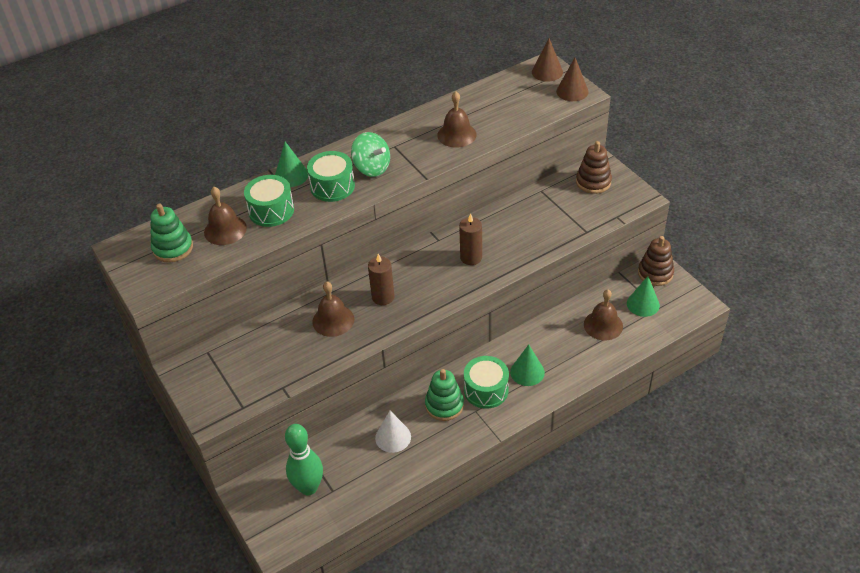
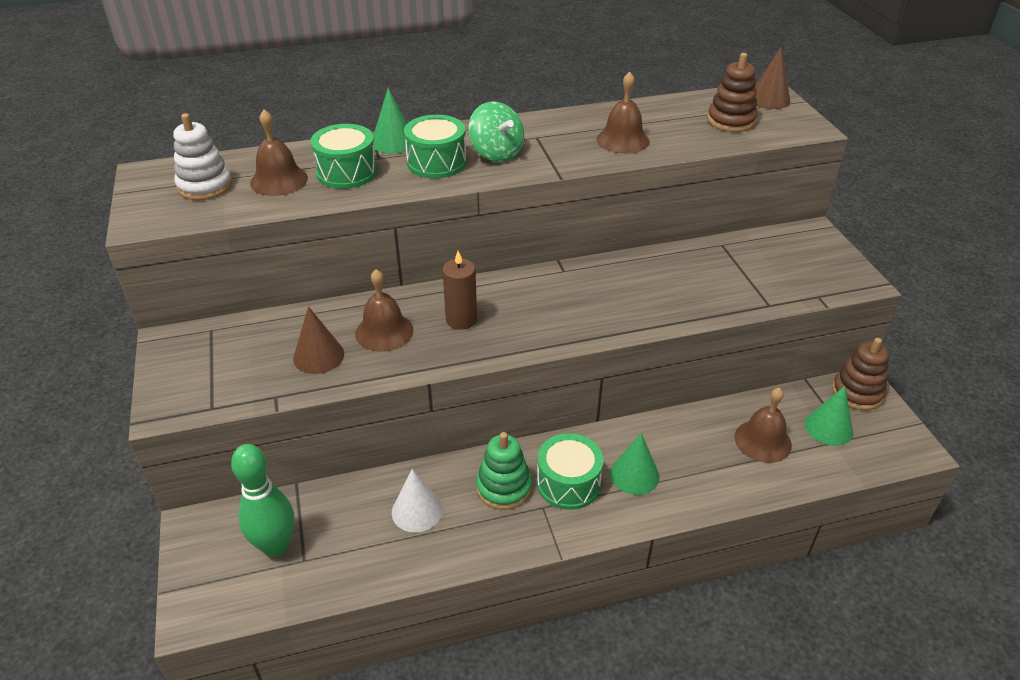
camera: 15 degrees right, 5 degrees down
green stacking toy [150,204,193,263] -> white stacking toy [173,113,232,200]
brown candle [459,213,482,265] -> none
brown cone [556,58,589,101] -> brown cone moved to [293,306,344,374]
brown stacking toy [576,141,612,194] -> brown stacking toy moved to [707,53,758,132]

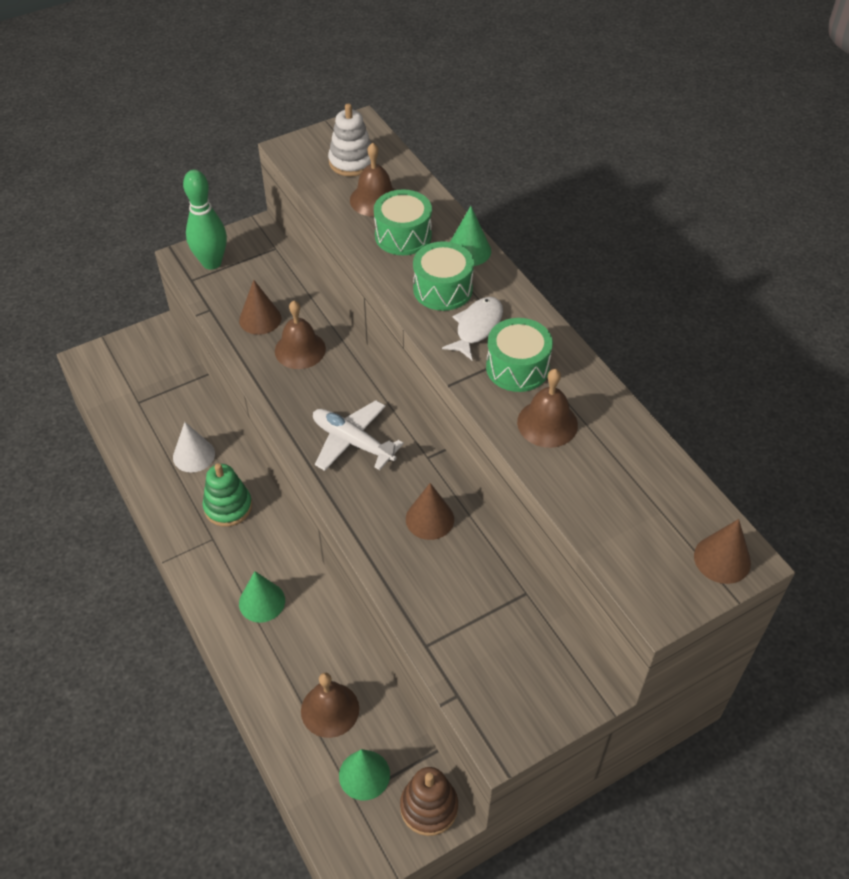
camera: 75 degrees right, 10 degrees up
green bowling pin [231,444,294,557] -> green bowling pin moved to [183,170,227,270]
brown candle [442,251,477,330] -> none
green spinning top [469,101,524,162] -> white fish [442,297,503,360]
green drum [537,433,603,510] -> green drum moved to [486,318,553,392]
brown stacking toy [707,53,758,132] -> none
none -> white plane [313,400,404,471]
none -> brown cone [406,483,454,540]

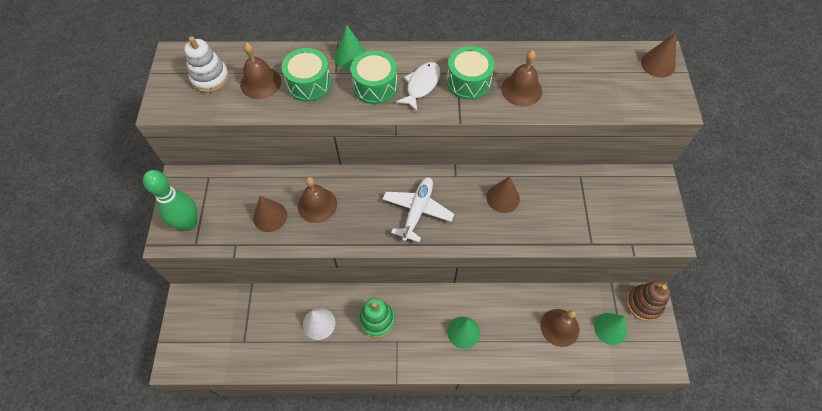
camera: 60 degrees left, 10 degrees up
white plane [313,400,404,471] -> white plane turned 135 degrees clockwise [382,177,454,242]
white fish [442,297,503,360] -> white fish turned 60 degrees clockwise [396,62,441,111]

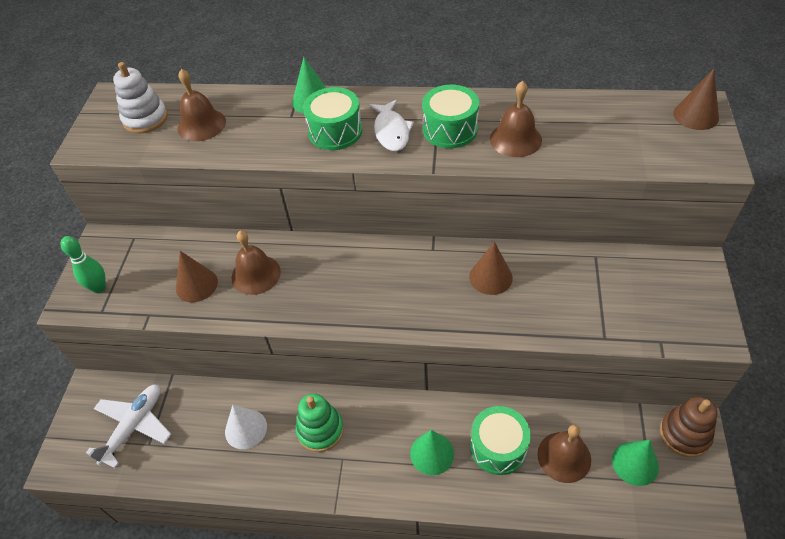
camera: 10 degrees right, 10 degrees down
green bowling pin [143,170,197,231] -> green bowling pin [60,236,106,293], size x0.65
green drum [282,48,331,102] -> green drum moved to [470,406,531,475]
white plane [382,177,454,242] -> white plane moved to [86,385,171,468]
white fish [396,62,441,111] -> white fish turned 135 degrees clockwise [369,100,414,151]

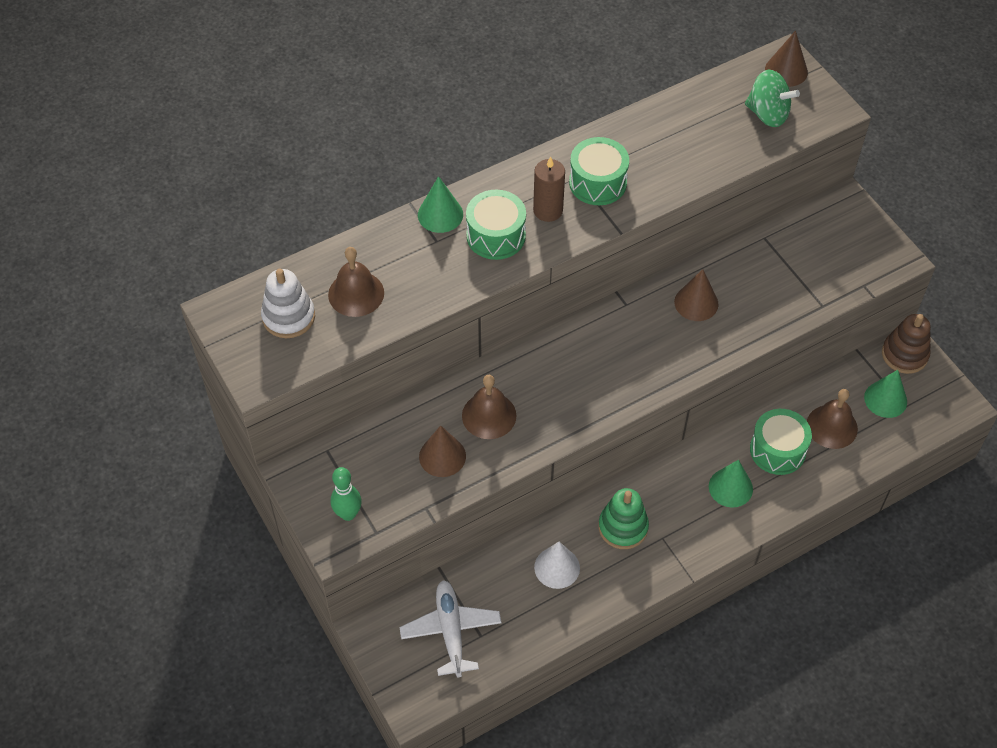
camera: 40 degrees left, 5 degrees up
white fish [369,100,414,151] -> brown candle [533,156,565,222]
brown bell [490,81,542,157] -> none
none -> green spinning top [745,70,800,127]

